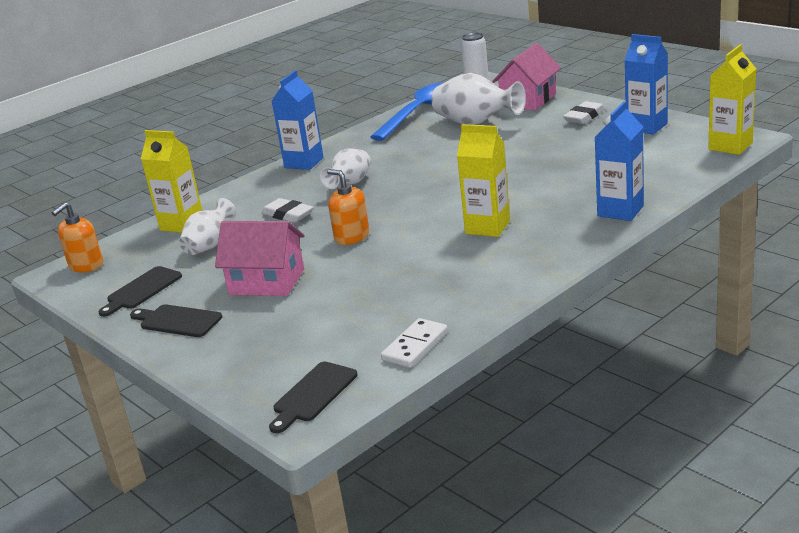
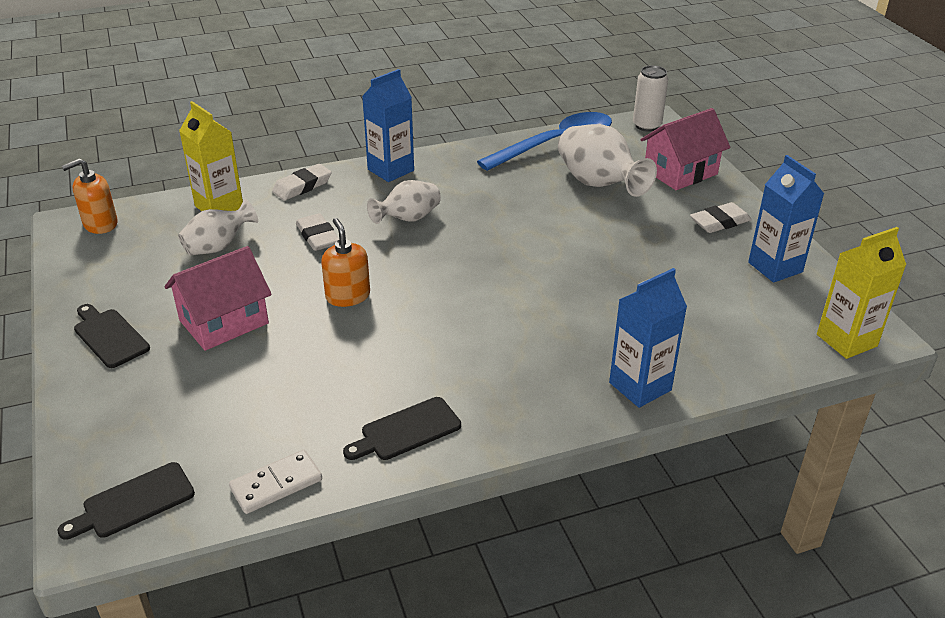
camera: 20 degrees right, 10 degrees up
black cutting board [98,266,182,317] -> black cutting board moved to [343,397,461,460]
pink house [215,221,304,296] -> pink house turned 75 degrees counterclockwise [164,246,272,351]
yellow carton [457,124,510,237] -> none
none -> white eraser [272,164,332,201]

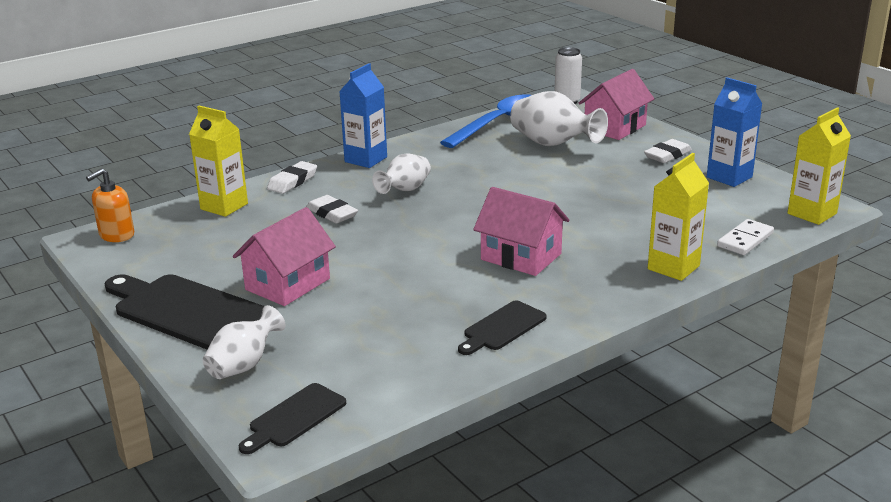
camera: 15 degrees left, 10 degrees down
black cutting board [74,304,150,368] -> black cutting board [105,274,264,350], size x1.85
white vase [178,199,258,256] -> white vase moved to [203,305,285,379]
white domino [229,450,322,514] -> white domino moved to [717,219,774,255]
orange soap dispenser [321,218,370,307] -> none
blue carton [609,268,687,408] -> yellow carton [648,153,709,281]
none -> pink house [473,187,570,276]

